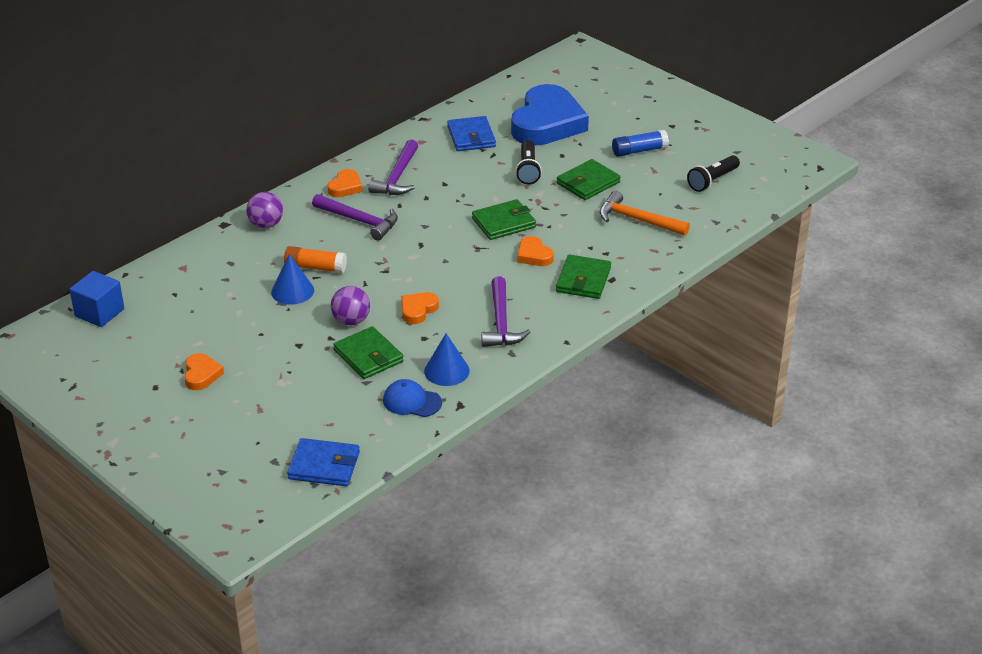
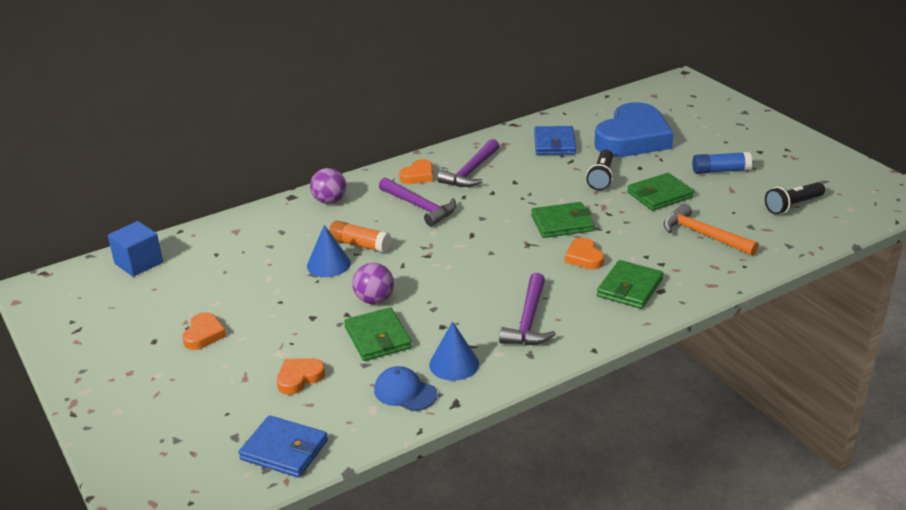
camera: 15 degrees right, 5 degrees down
orange heart [401,292,439,324] -> orange heart moved to [277,358,325,395]

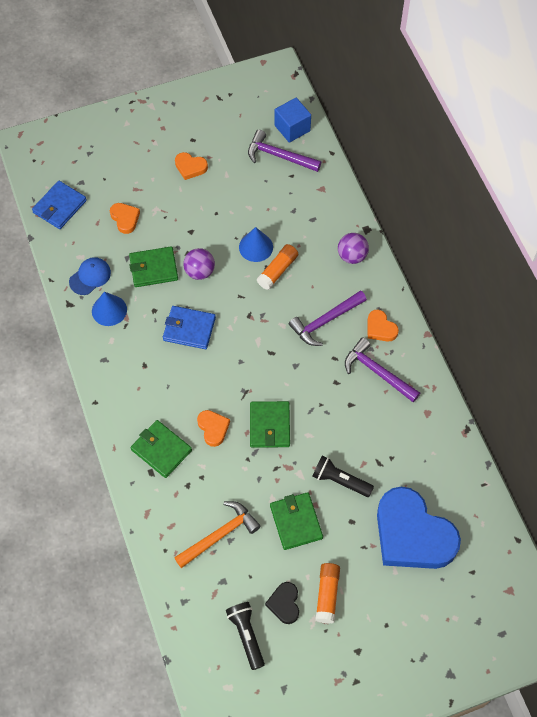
camera: 100 degrees right, 30 degrees up
purple hammer [499,273,556,346] -> purple hammer moved to [248,130,321,172]
blue wallet [534,126,576,155] -> blue wallet moved to [163,306,216,349]
orange heart [565,238,604,269] -> orange heart turned 75 degrees clockwise [197,410,230,447]
blue glue stick [692,152,752,174] -> orange glue stick [315,563,340,624]
none -> black heart [265,582,299,624]

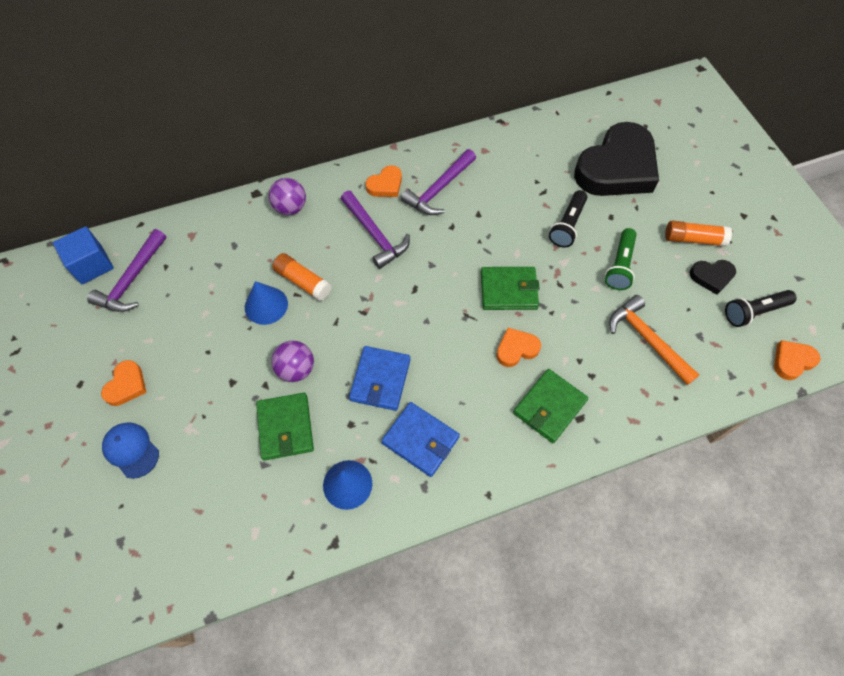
camera: 90 degrees left, 0 degrees up
blue wallet [32,181,87,229] -> blue wallet moved to [381,402,460,477]
blue cap [69,257,111,295] -> blue cap moved to [102,422,159,479]
orange heart [110,203,140,234] -> orange heart moved to [774,340,821,380]
green wallet [270,492,323,550] -> green flashlight [605,228,637,290]
blue heart [377,487,461,569] -> black heart [574,122,659,196]

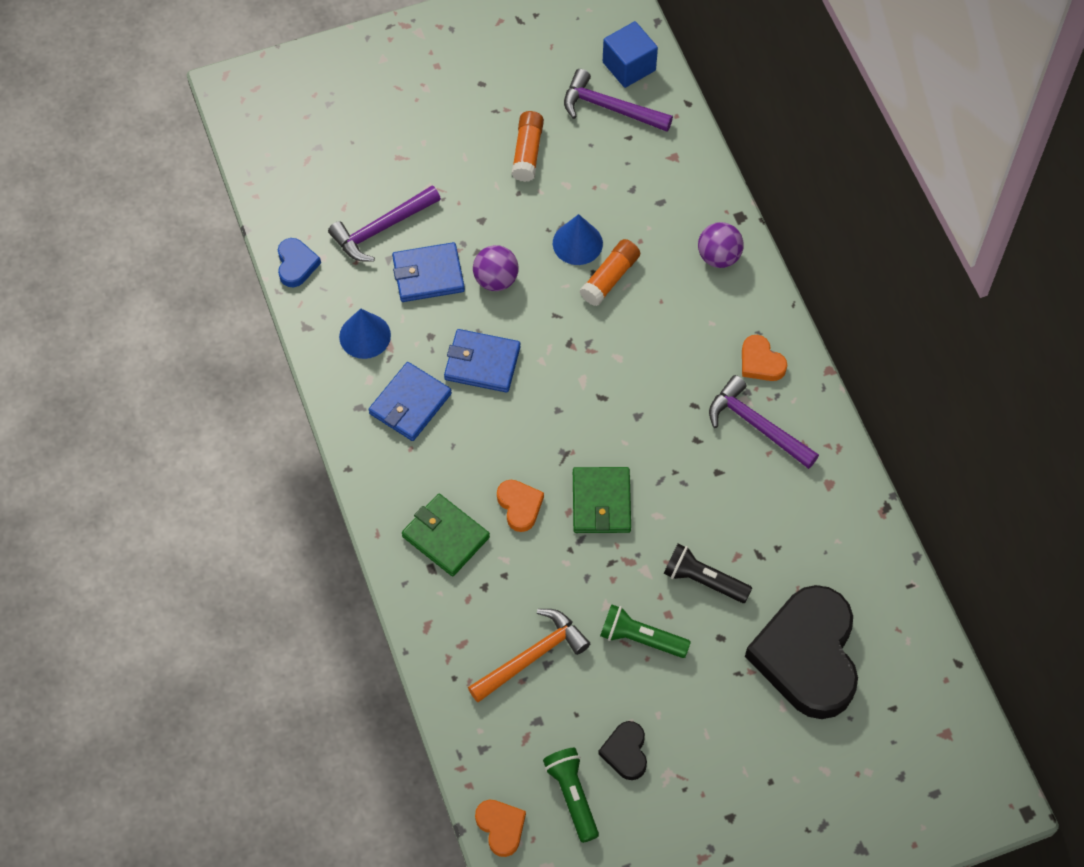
camera: 90 degrees right, 0 degrees up
orange heart [101,360,147,406] -> none
blue cap [102,422,159,479] -> none
green wallet [256,393,314,460] -> blue wallet [392,242,465,302]
purple hammer [341,191,410,269] -> purple hammer moved to [328,186,441,262]
black heart [574,122,659,196] -> black heart turned 45 degrees clockwise [745,585,858,719]
orange glue stick [665,221,732,247] -> orange glue stick moved to [511,111,544,182]
black flashlight [725,290,797,327] -> green flashlight [543,748,599,843]
none -> blue heart [278,238,321,287]

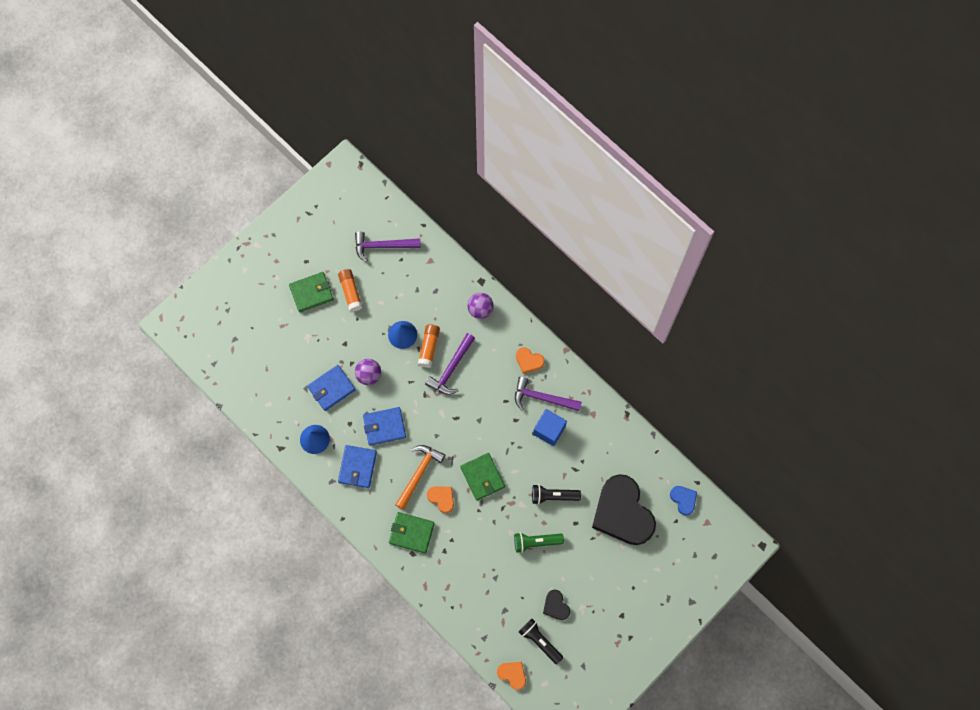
camera: 25 degrees left, 10 degrees up
blue heart [278,238,321,287] -> blue heart moved to [670,486,697,515]
purple hammer [328,186,441,262] -> purple hammer moved to [425,333,475,395]
orange hammer [468,609,590,702] -> orange hammer moved to [395,445,445,510]
green flashlight [543,748,599,843] -> black flashlight [519,619,563,664]
blue cube [603,21,658,88] -> blue cube moved to [533,409,567,446]
none -> green wallet [289,272,334,312]

